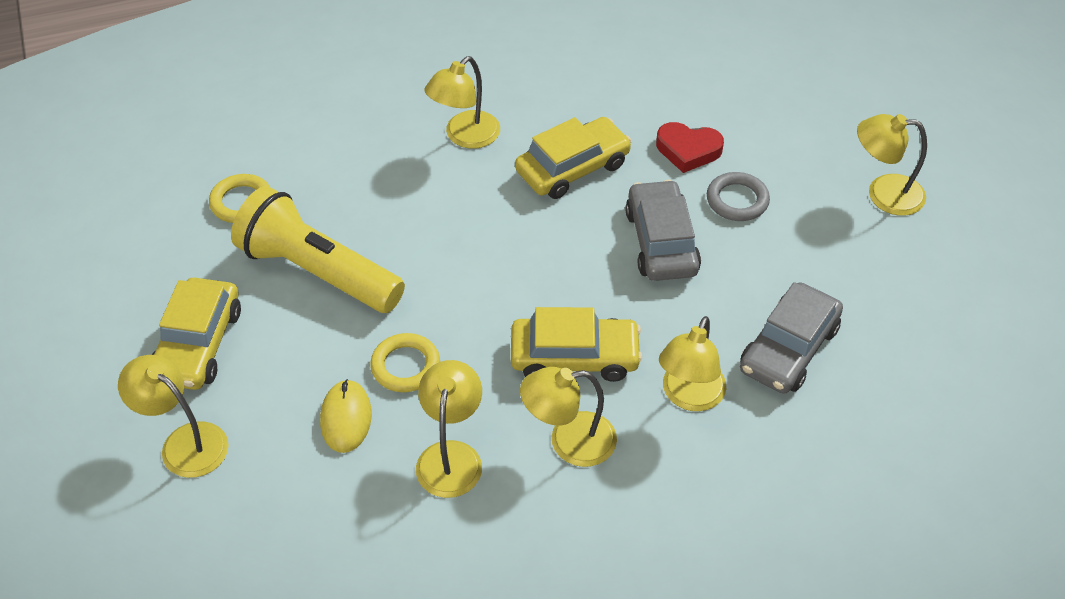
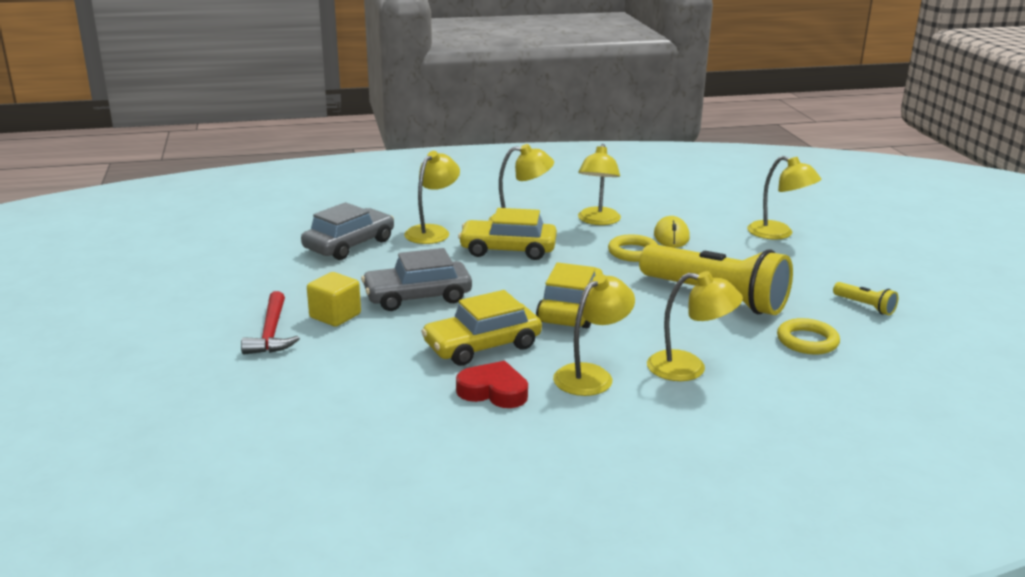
camera: 175 degrees left, 25 degrees down
yellow car [152,278,241,390] -> yellow car moved to [536,263,603,328]
grey car [625,180,701,281] -> grey car turned 75 degrees clockwise [361,248,472,311]
red heart [656,122,724,173] -> red heart moved to [456,361,528,408]
grey ring [707,172,770,221] -> yellow cube [307,272,361,327]
yellow lamp [857,114,927,216] -> yellow lamp moved to [647,271,743,381]
none -> red hammer [241,291,300,355]
none -> yellow flashlight [833,282,898,315]

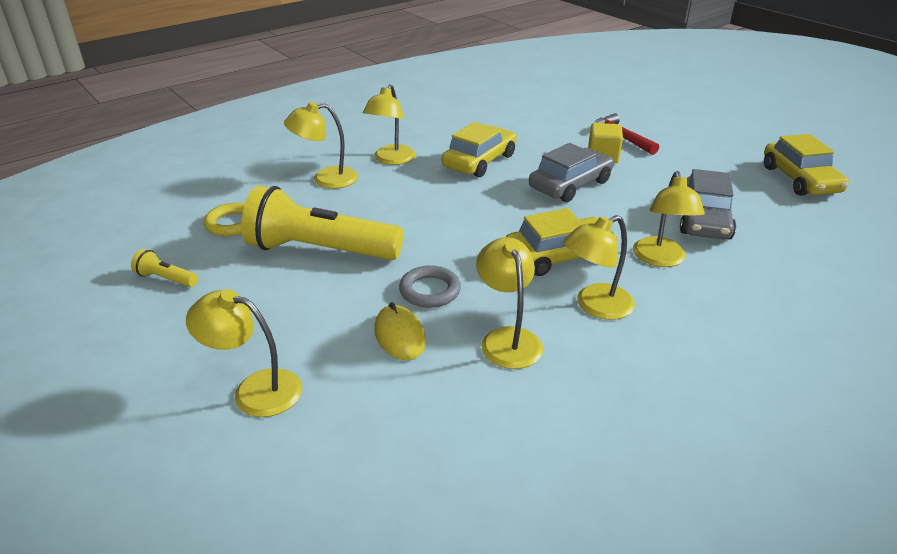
camera: 155 degrees right, 10 degrees up
red heart [456,361,528,408] -> none
yellow car [536,263,603,328] -> yellow car moved to [764,134,849,196]
yellow ring [608,234,658,262] -> grey ring [399,265,461,308]

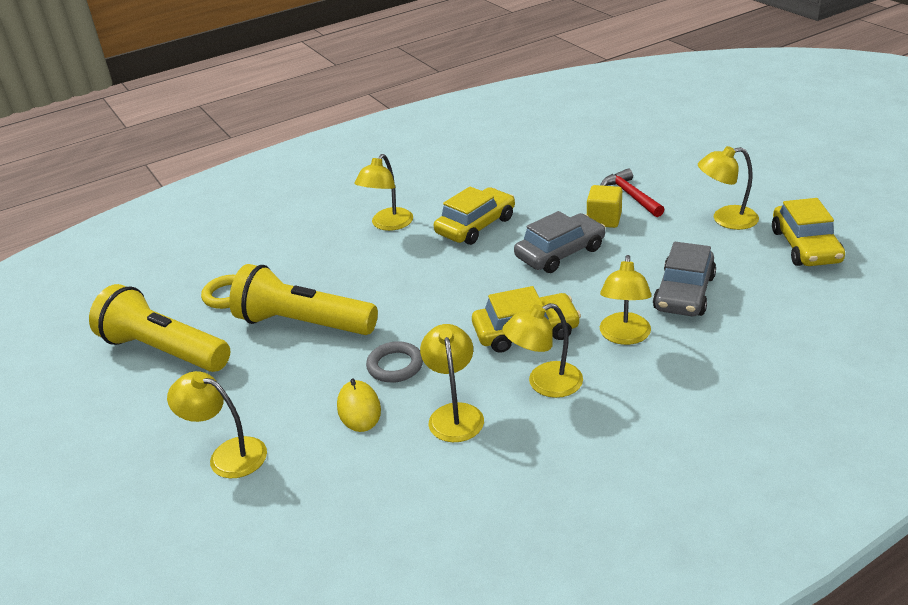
camera: 10 degrees right, 0 degrees up
yellow flashlight [131,249,198,287] -> yellow flashlight [89,284,230,372], size x2.44
yellow lamp [284,102,358,189] -> yellow lamp moved to [698,146,759,230]

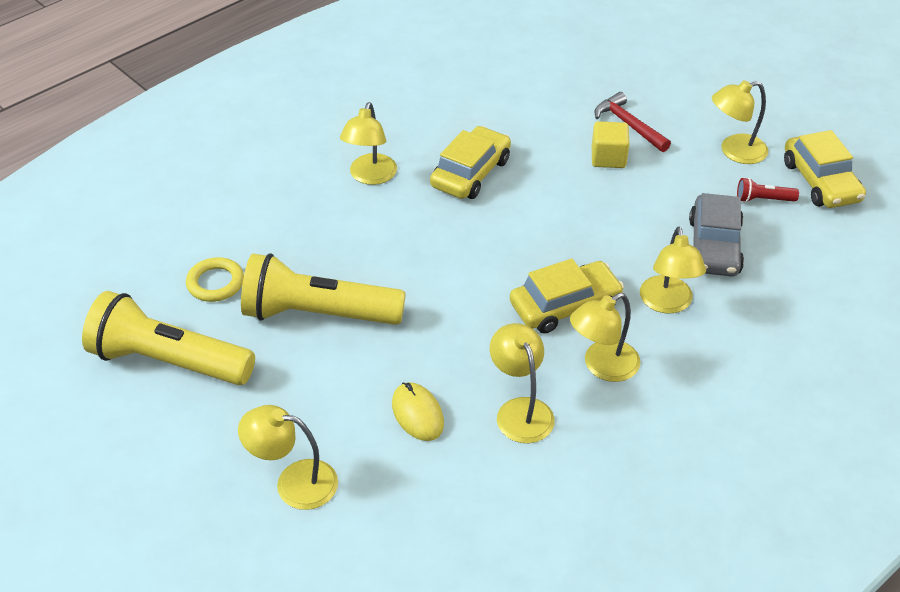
camera: 15 degrees left, 10 degrees up
grey ring [366,341,423,383] -> none
grey car [514,211,606,273] -> none
none -> red flashlight [737,178,799,203]

